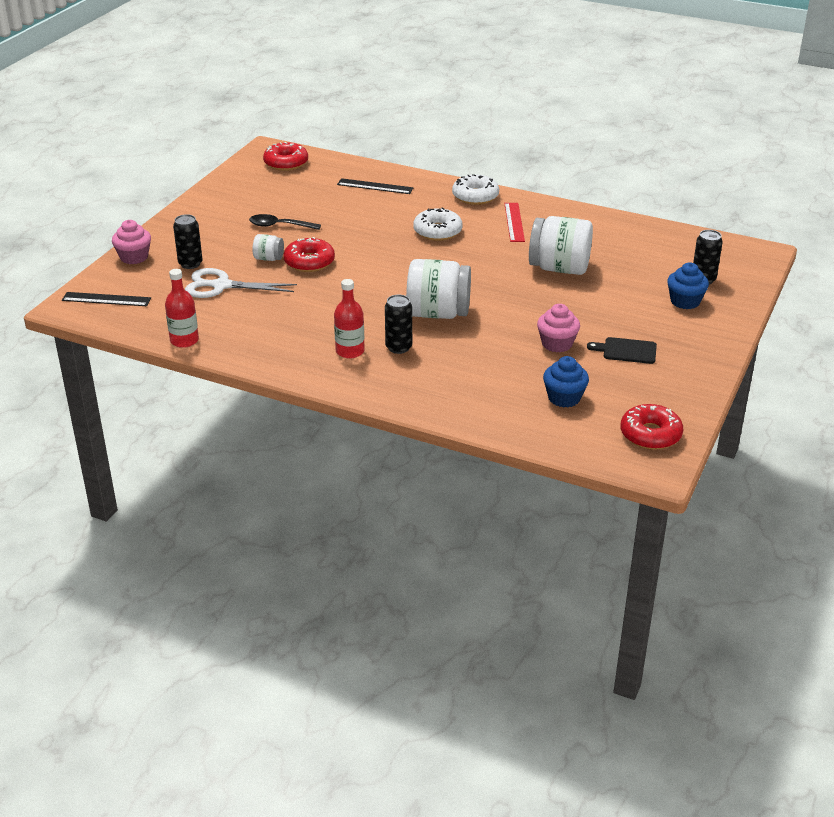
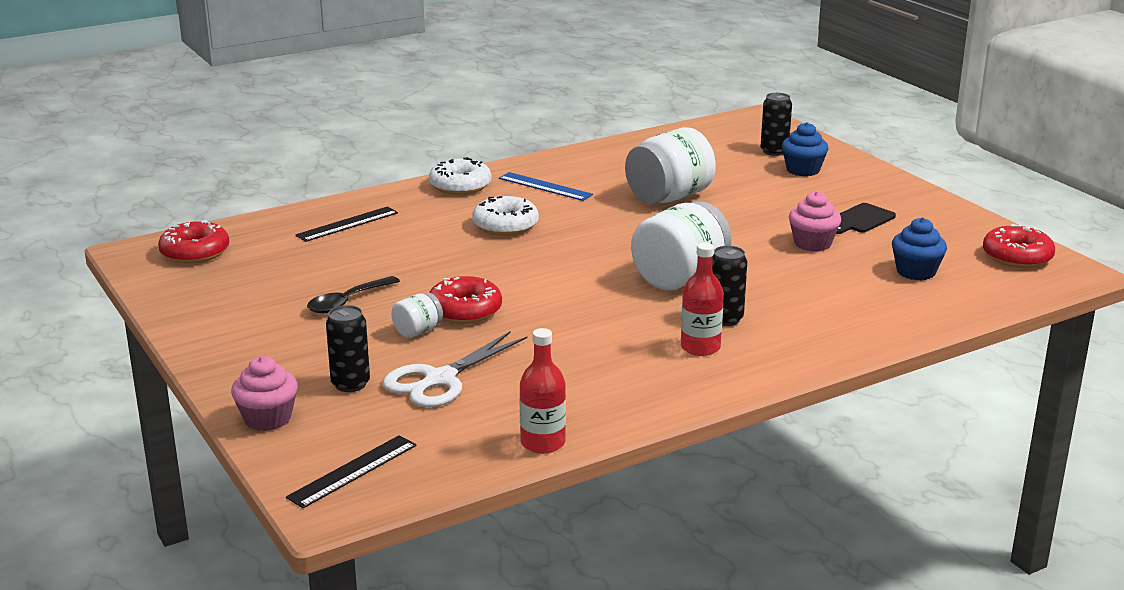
camera: 55 degrees left, 10 degrees down
red ruler [504,203,525,242] -> blue ruler [499,172,593,201]

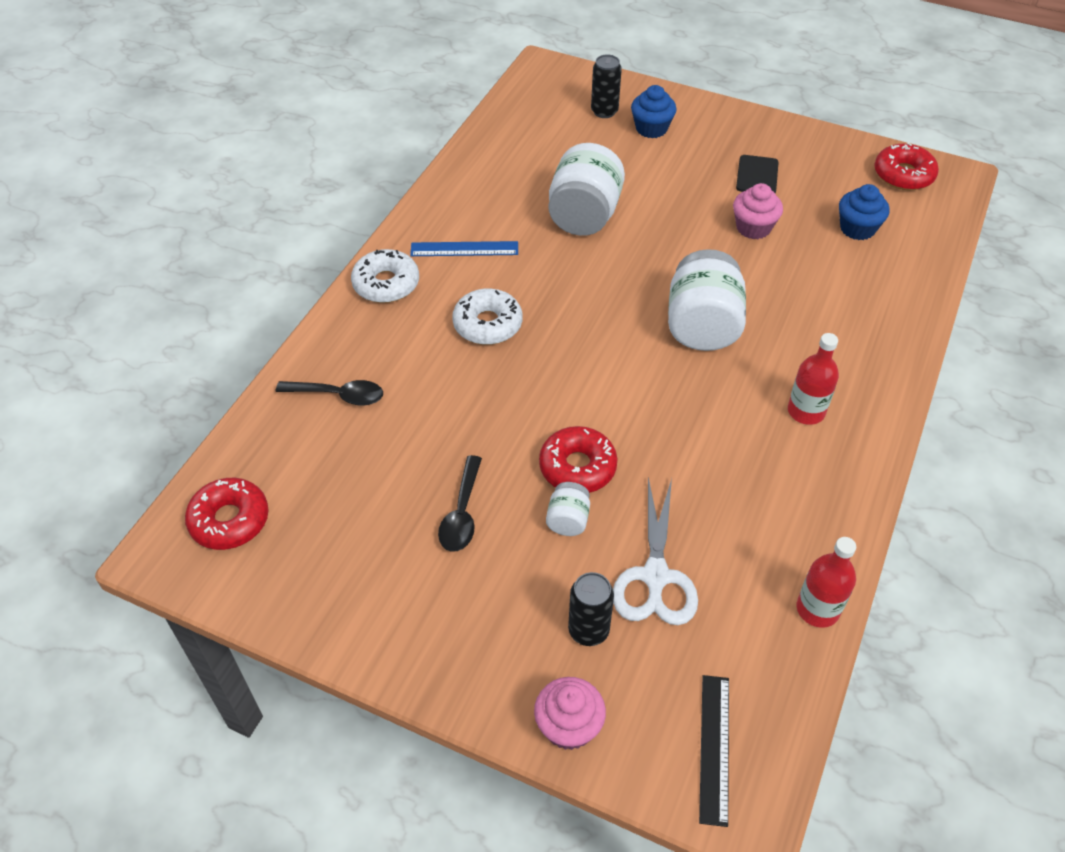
camera: 35 degrees left, 25 degrees up
black ruler [295,206,398,242] -> black spoon [276,380,383,406]
black can [712,246,747,326] -> none

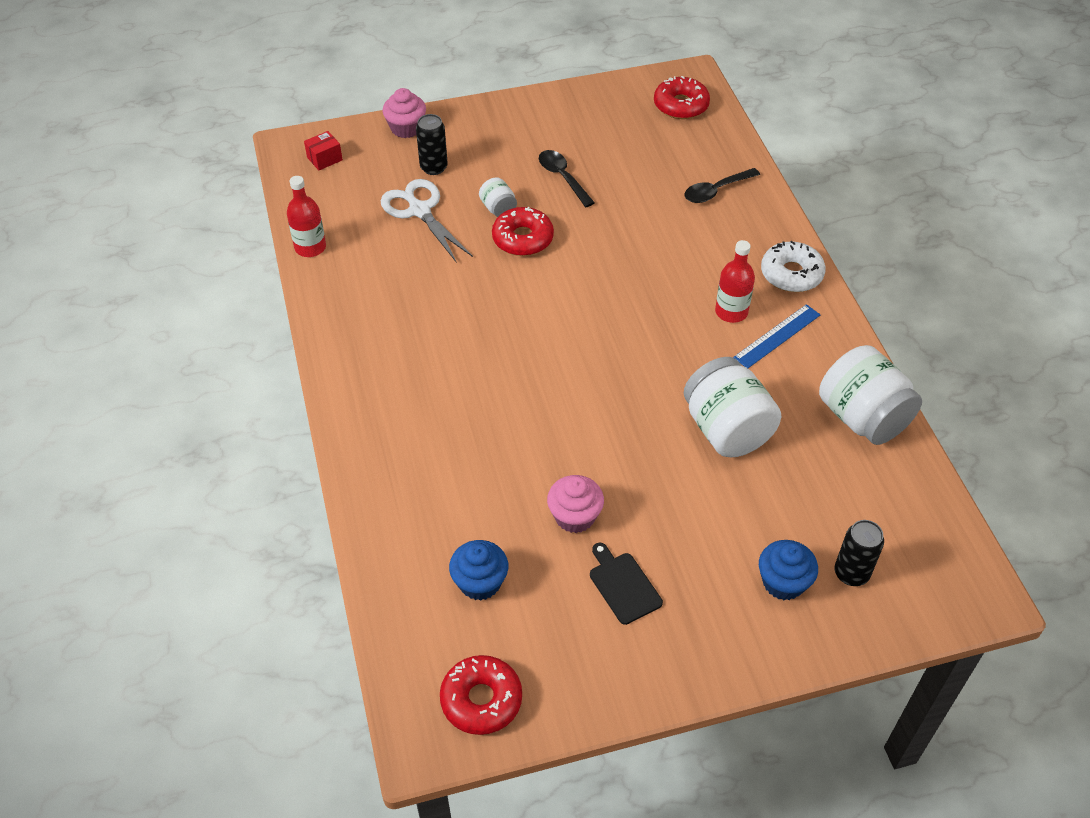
camera: 140 degrees right, 0 degrees up
white donut [452,289,522,345] -> none
white jar [668,249,746,351] -> white jar moved to [819,345,922,445]
black ruler [699,675,729,827] -> red box [304,131,343,170]
red bottle [788,333,839,425] -> red bottle moved to [715,240,755,323]

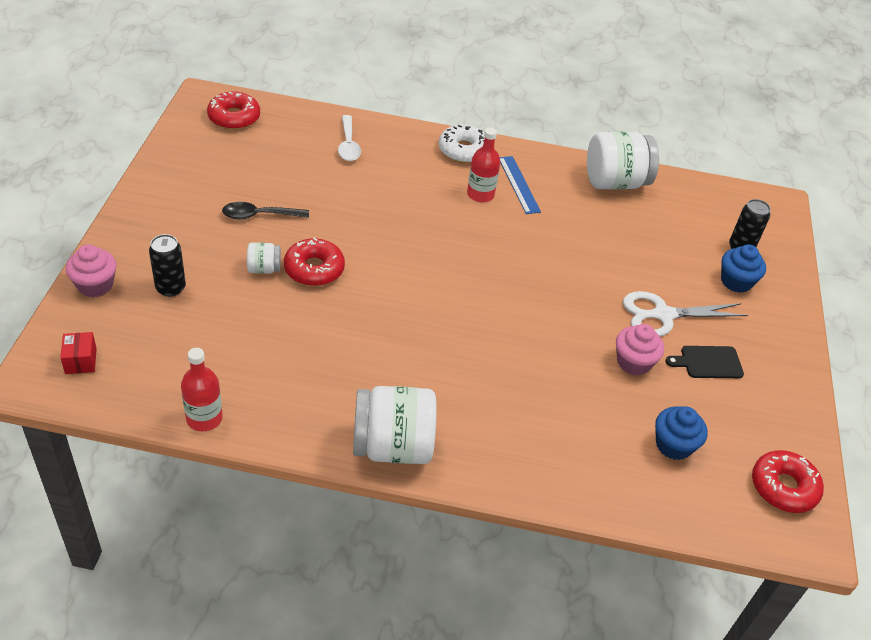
camera: 70 degrees left, 5 degrees down
white scissors [381,179,473,263] -> white scissors moved to [623,291,748,336]
white jar [684,357,781,457] -> white jar moved to [353,386,436,464]
black spoon [685,168,760,203] -> white spoon [338,115,361,161]

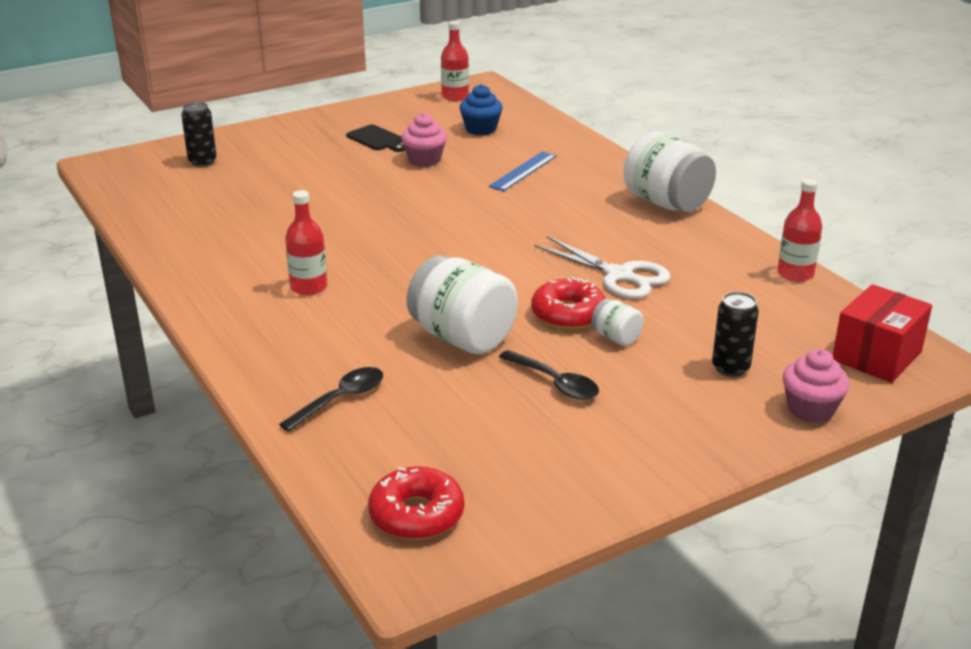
camera: 125 degrees left, 15 degrees down
red box [60,332,97,374] -> red box [833,284,932,383], size x1.92
white spoon [338,115,361,161] -> black spoon [279,367,383,432]
white donut [439,124,485,163] -> none
blue ruler [500,156,541,214] -> blue ruler moved to [489,152,557,191]
white jar [587,132,659,190] -> white jar moved to [407,255,518,354]
white scissors [623,291,748,336] -> white scissors moved to [534,236,671,299]
blue cupcake [721,244,766,293] -> none
red donut [752,450,824,513] -> red bottle [441,21,469,101]

